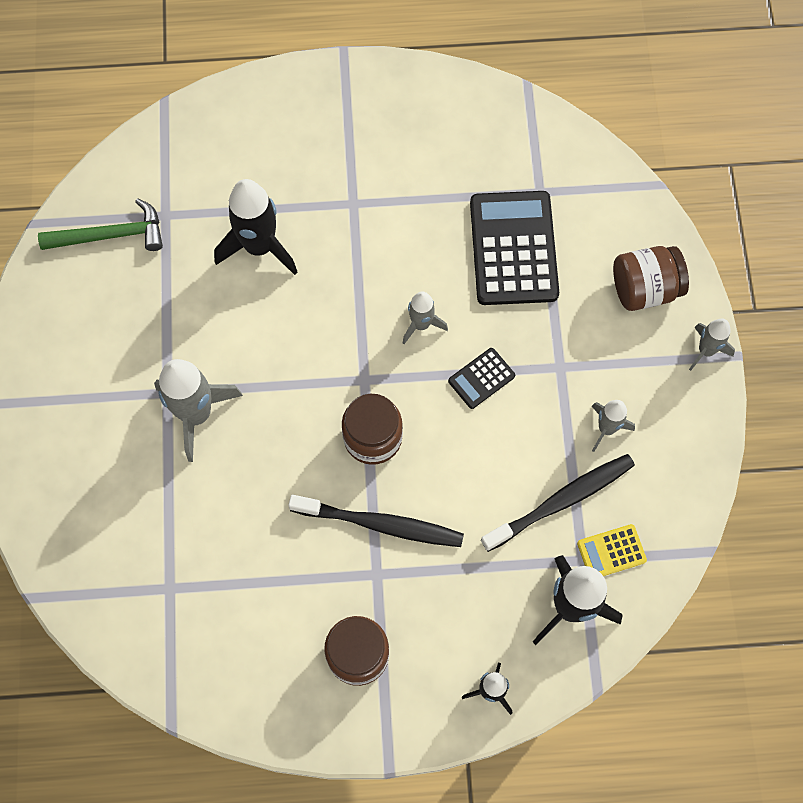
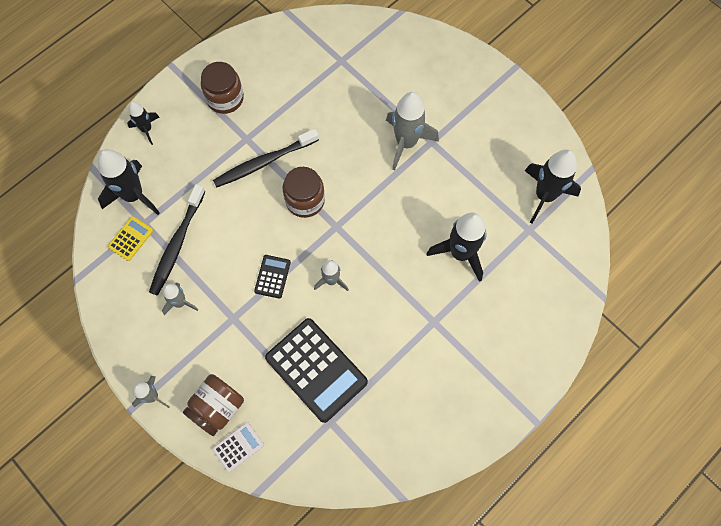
camera: 140 degrees right, 0 degrees up
green hammer [38,198,163,251] -> black rocket [525,149,581,224]
none -> white calculator [212,422,264,472]

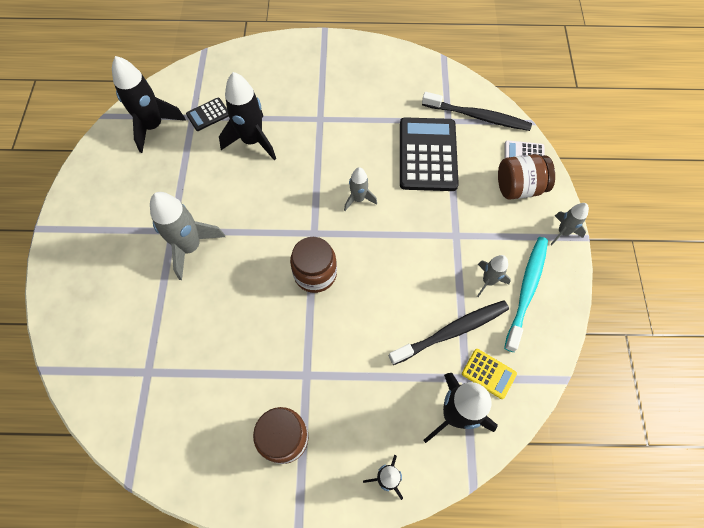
camera: 135 degrees left, 5 degrees down
yellow calculator [108,216,153,261] -> yellow calculator turned 135 degrees counterclockwise [462,349,517,399]
black toothbrush [213,129,319,187] -> black toothbrush moved to [422,92,532,131]
black calculator [254,255,291,299] -> black calculator moved to [186,98,229,131]
none -> turquoise toothbrush [504,237,548,352]

